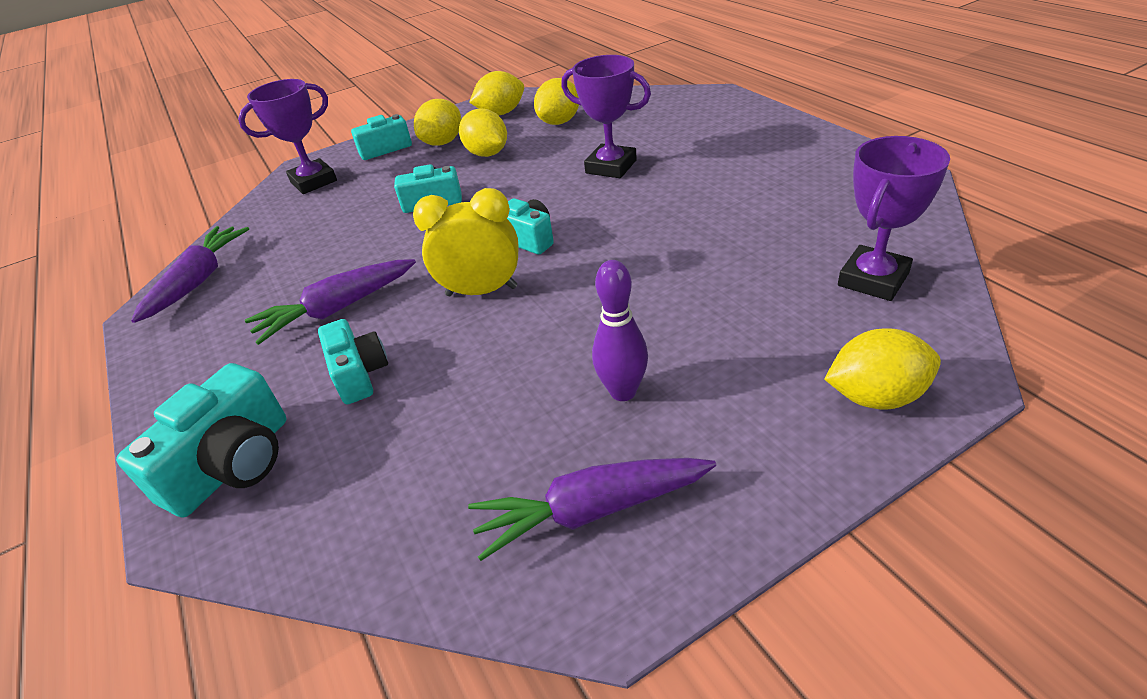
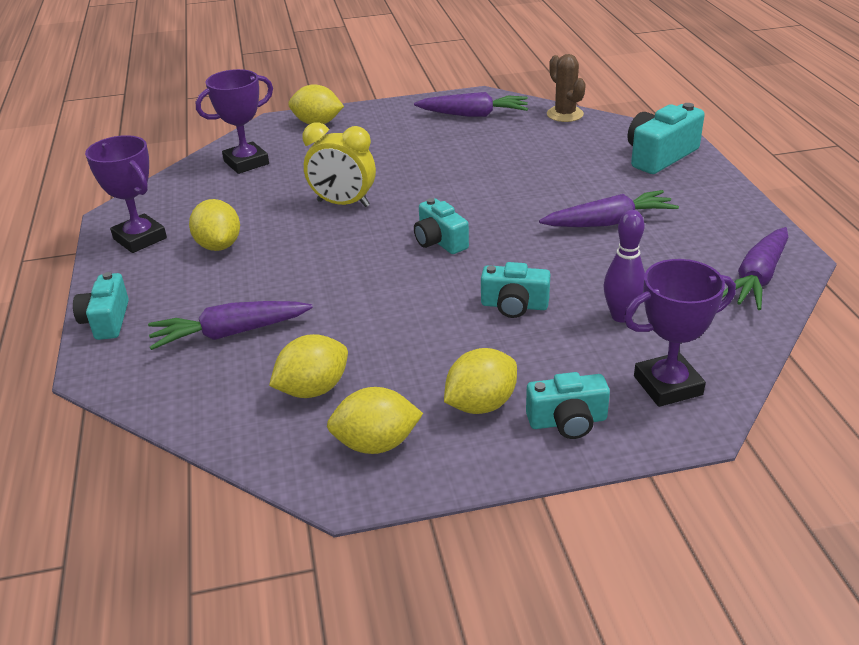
camera: 165 degrees left, 5 degrees down
turquoise camera [318,319,388,404] -> turquoise camera moved to [73,272,129,340]
yellow clock [413,188,519,296] -> yellow clock moved to [302,122,376,207]
yellow lemon [459,108,507,157] -> yellow lemon moved to [189,199,240,251]
purple trophy [561,55,651,178] -> purple trophy moved to [85,135,167,253]
purple bowling pin [592,260,648,401] -> purple bowling pin moved to [603,210,645,323]
none -> purple carrot [148,301,313,350]
none -> brown cactus [547,54,586,122]

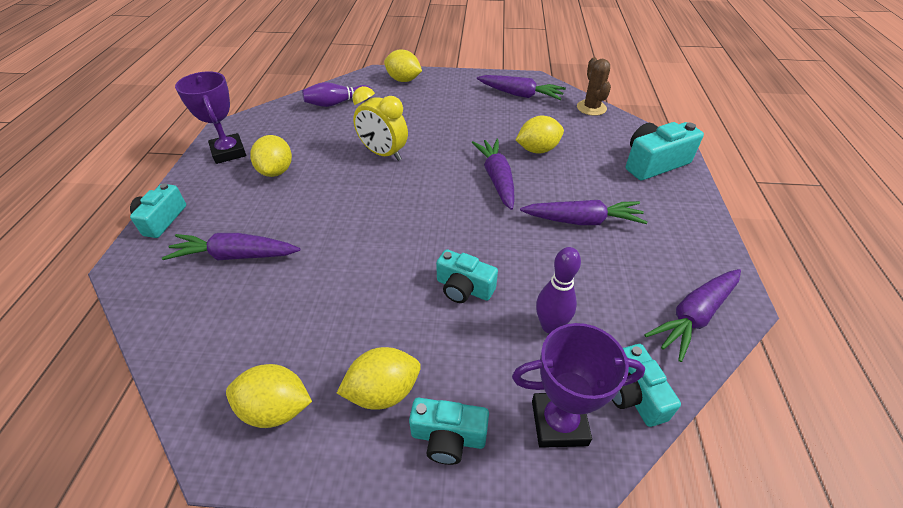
camera: 15 degrees right, 10 degrees up
purple trophy [196,69,273,174] -> purple bowling pin [302,82,372,107]
yellow lemon [269,334,348,398] -> yellow lemon moved to [516,116,564,154]
turquoise camera [414,198,469,254] -> turquoise camera moved to [612,344,681,427]
none -> purple carrot [472,139,515,210]

